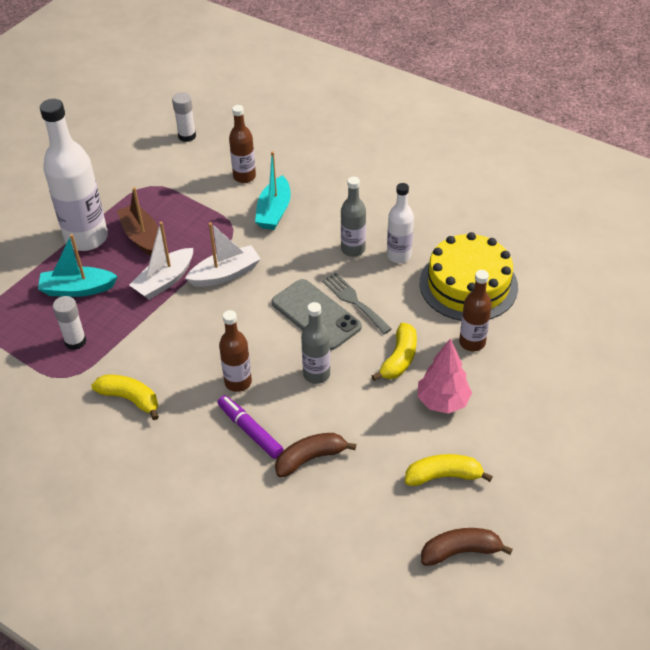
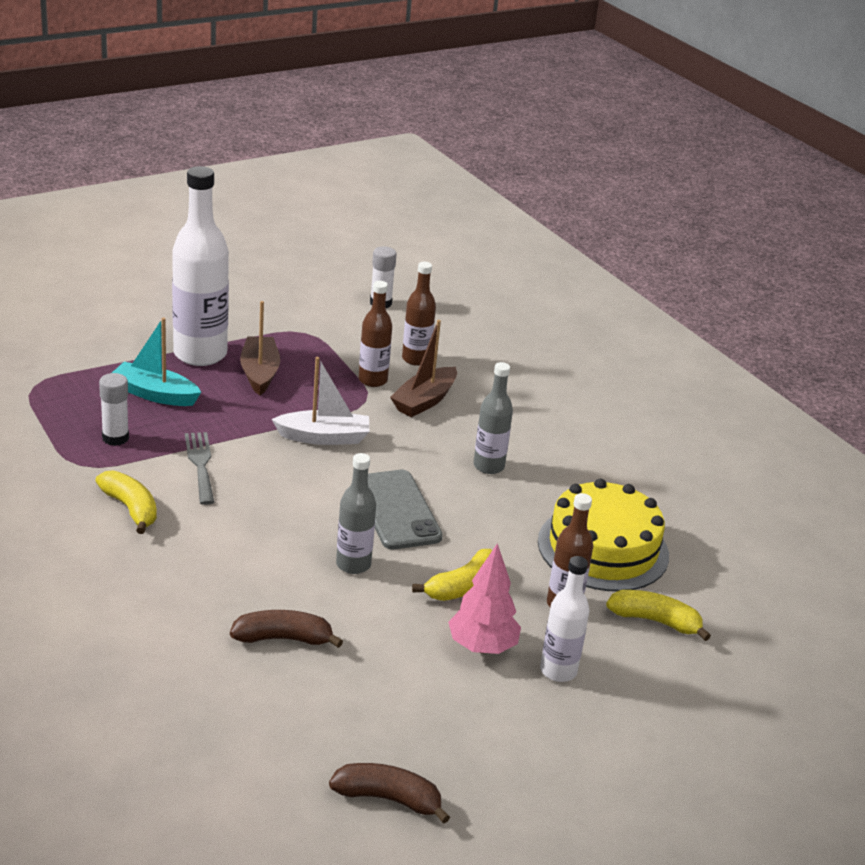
camera: 20 degrees right, 15 degrees down
white boat [129,221,193,300] -> none
purple marker [218,395,284,459] -> none
brown bottle [219,310,252,392] -> brown bottle moved to [359,281,392,387]
turquoise boat [255,151,291,230] -> brown boat [390,320,457,417]
grey fork [322,273,392,334] -> grey fork moved to [185,432,214,505]
white bottle [387,183,414,263] -> white bottle moved to [540,556,589,682]
yellow banana [405,454,493,486] -> yellow banana moved to [606,590,711,641]

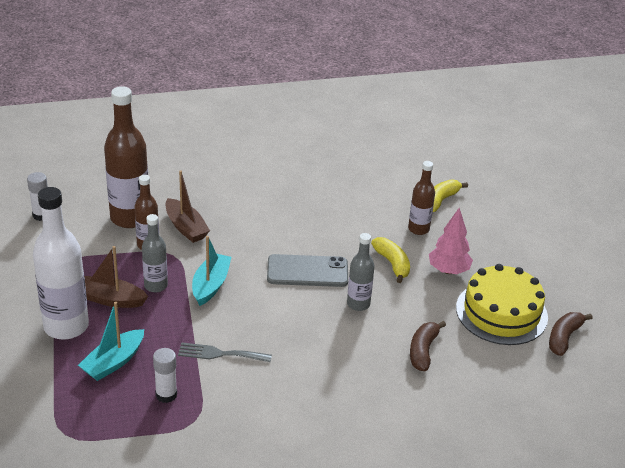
camera: 70 degrees left, 5 degrees up
yellow banana [95,470,157,534] -> none
white boat [272,357,369,445] -> turquoise boat [192,236,231,306]
brown bottle [402,262,436,366] -> brown bottle [104,86,148,228], size x1.82
grey bottle [473,362,513,474] -> grey bottle moved to [142,214,168,292]
yellow cake [538,479,669,591] -> yellow cake moved to [456,264,548,345]
white bottle [540,556,589,682] -> none

